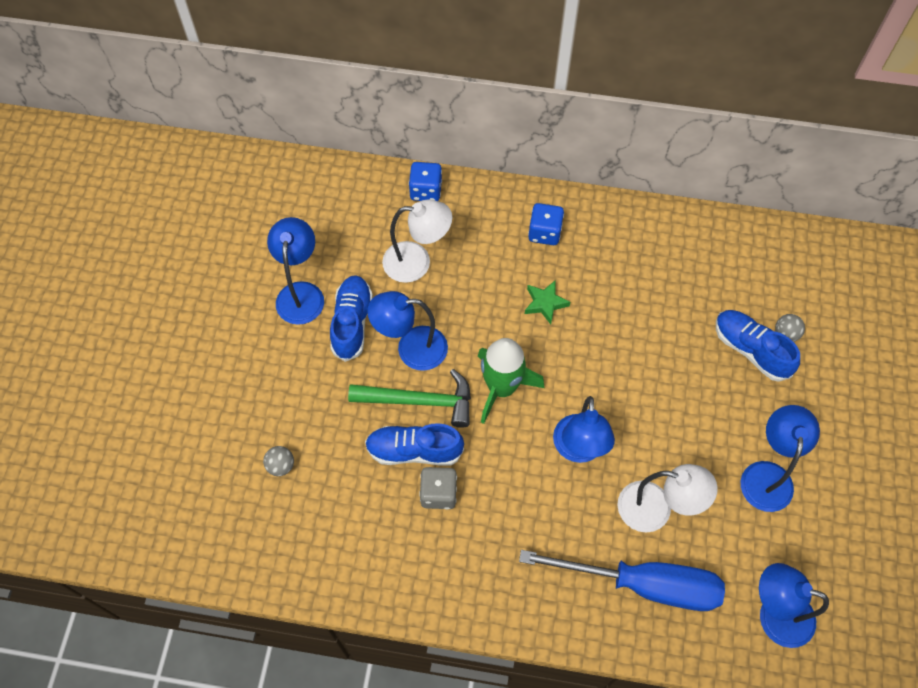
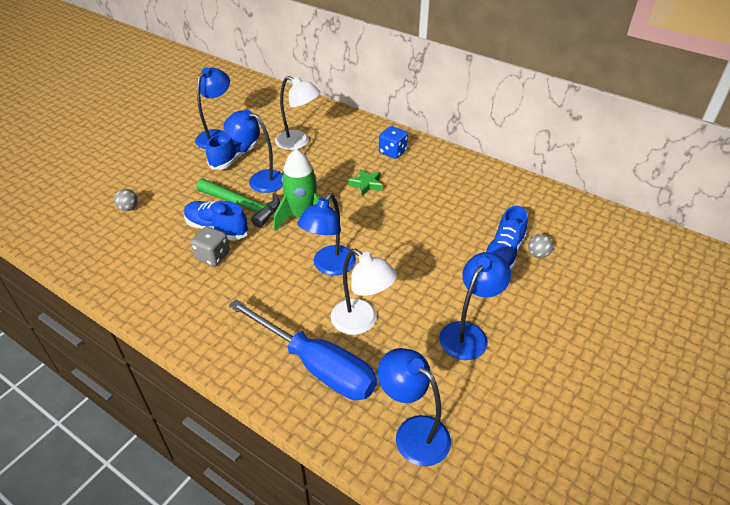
camera: 25 degrees right, 20 degrees down
blue dice [409,162,442,201] -> none
blue shoe [716,310,800,382] -> blue shoe turned 135 degrees counterclockwise [485,206,528,271]

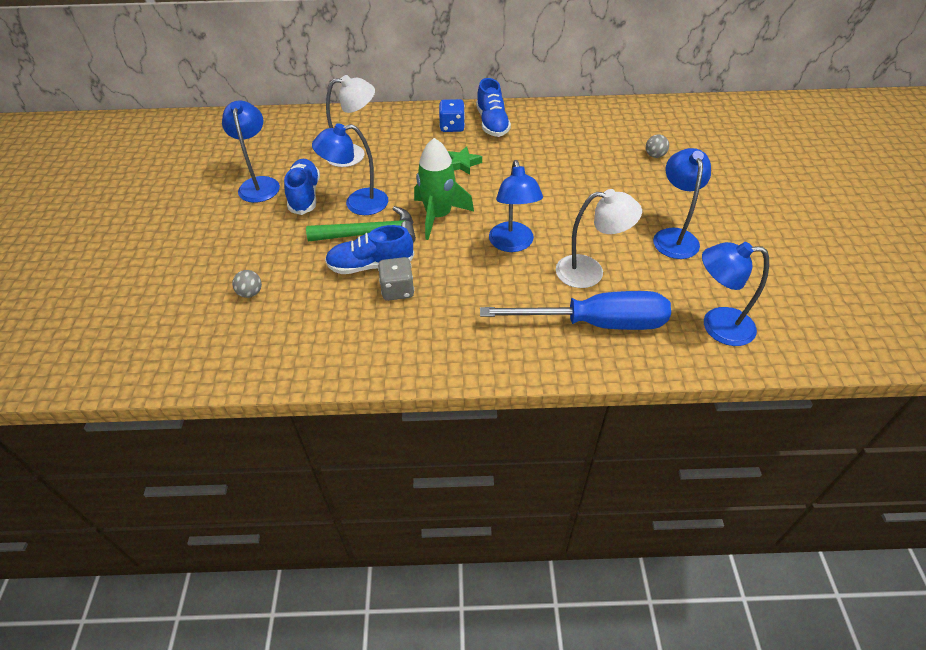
camera: 35 degrees left, 5 degrees up
blue shoe [485,206,528,271] -> blue shoe moved to [476,78,511,137]

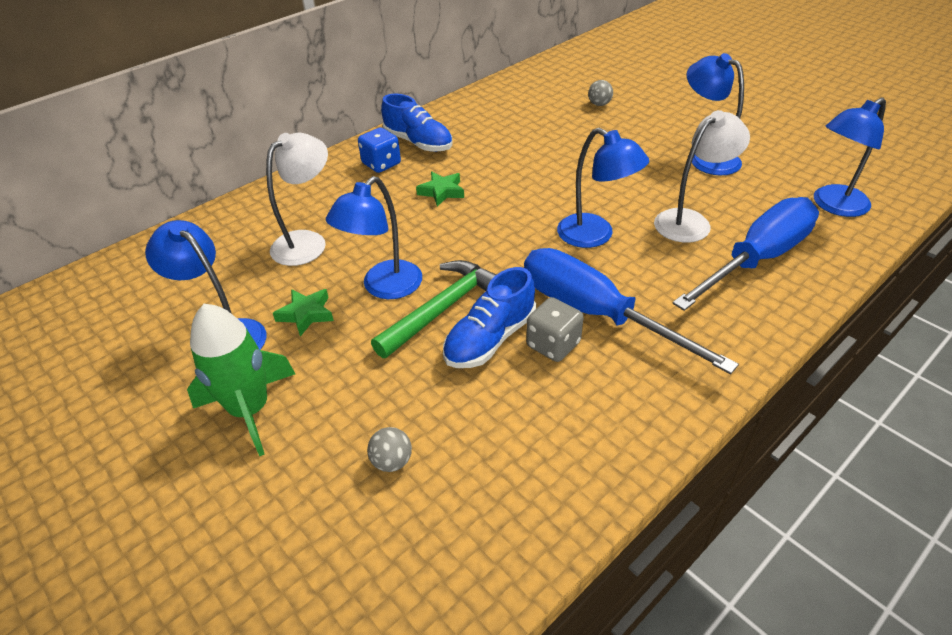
camera: 40 degrees left, 5 degrees down
blue shoe [284,159,320,215] -> green star [273,289,334,336]
green rocket [414,138,474,240] -> green rocket moved to [187,304,295,456]
none -> blue screwdriver [524,248,739,374]

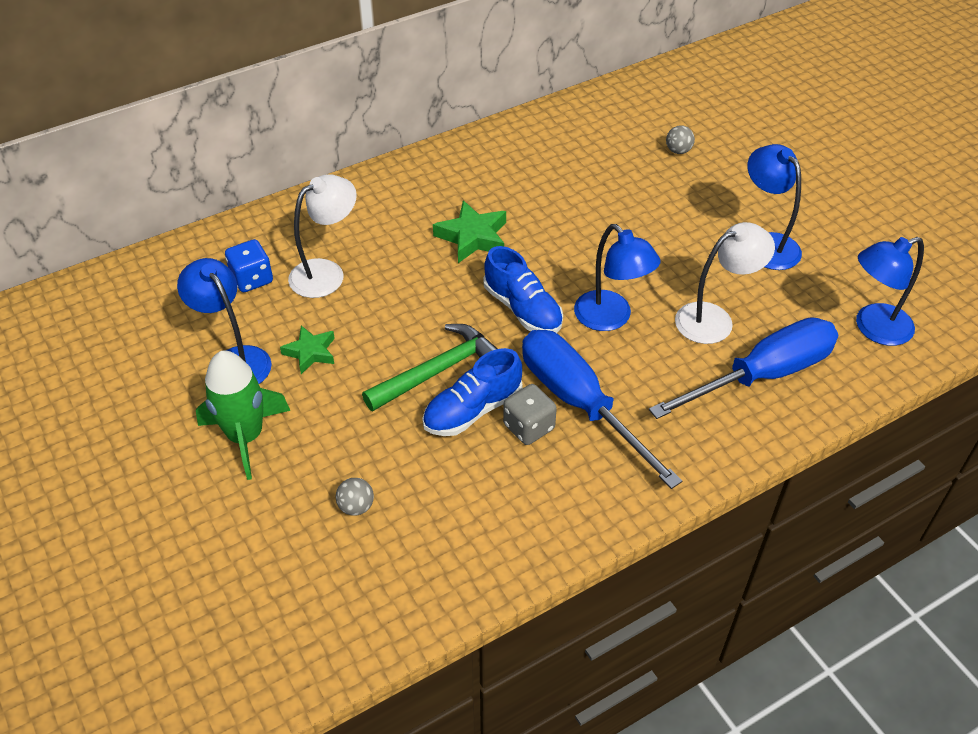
camera: 10 degrees right, 5 degrees up
blue lamp [326,176,422,299] -> none
blue dice [358,127,401,173] -> blue dice moved to [225,239,273,292]
blue shoe [381,94,452,152] -> blue shoe moved to [483,246,563,333]
green star [416,172,464,206] -> green star [433,200,506,263], size x1.50

